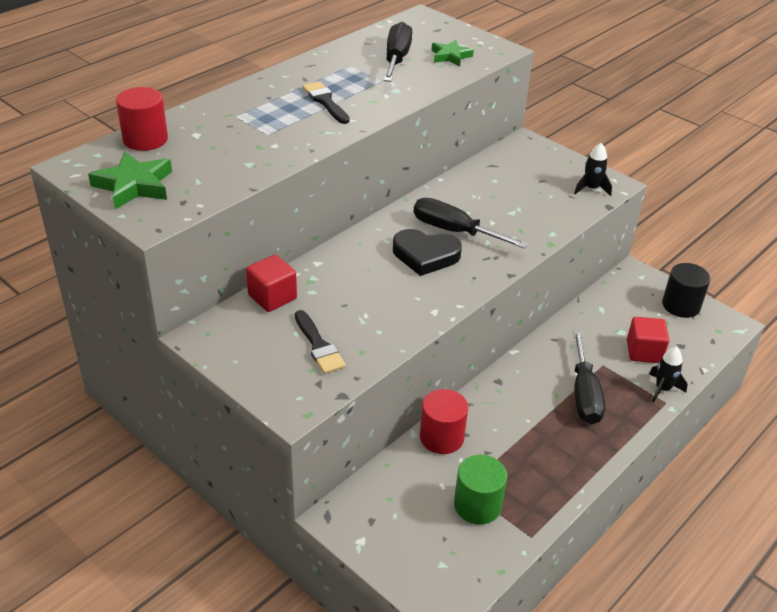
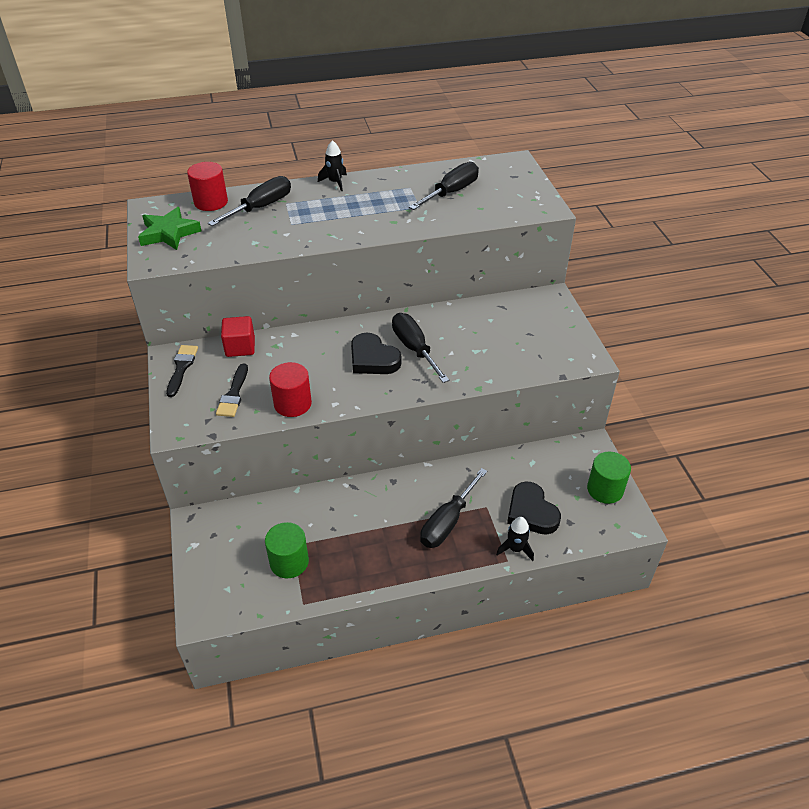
camera: 35 degrees right, 5 degrees up
black brush [302,81,350,124] -> black brush moved to [166,345,198,397]
red cylinder [420,389,468,454] -> red cylinder moved to [269,362,312,417]
green star [431,40,474,66] -> none
black rocket [574,143,612,196] -> black rocket moved to [318,140,347,191]
red cube [627,317,669,363] -> black heart [507,481,561,535]
black cylinder [662,263,711,318] -> green cylinder [587,451,631,504]
none -> black screwdriver [208,176,291,226]

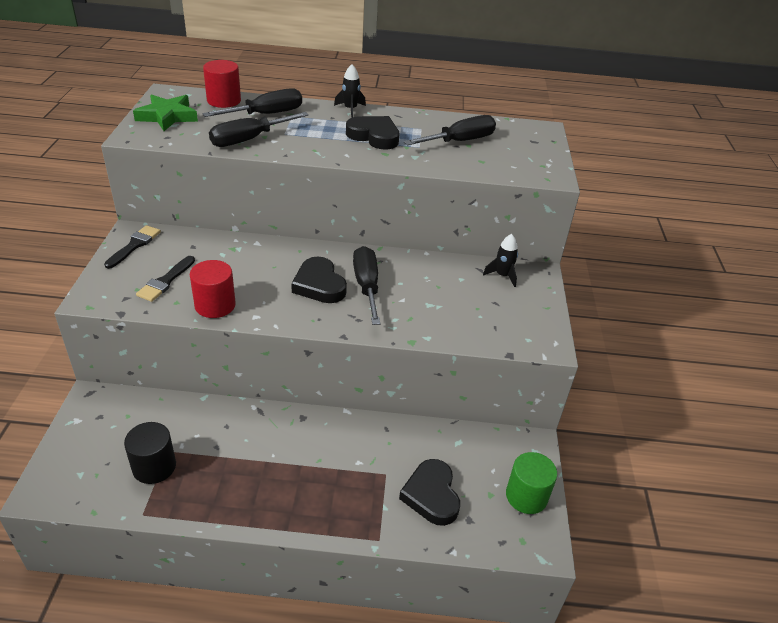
camera: 15 degrees right, 5 degrees down
red cube [221,316,255,357] -> none
green cylinder [265,522,309,578] -> black cylinder [124,422,176,484]
black screwdriver [420,468,487,548] -> black screwdriver moved to [209,112,309,147]
black rocket [496,517,534,561] -> black rocket moved to [483,234,518,287]
none -> black heart [346,116,399,149]

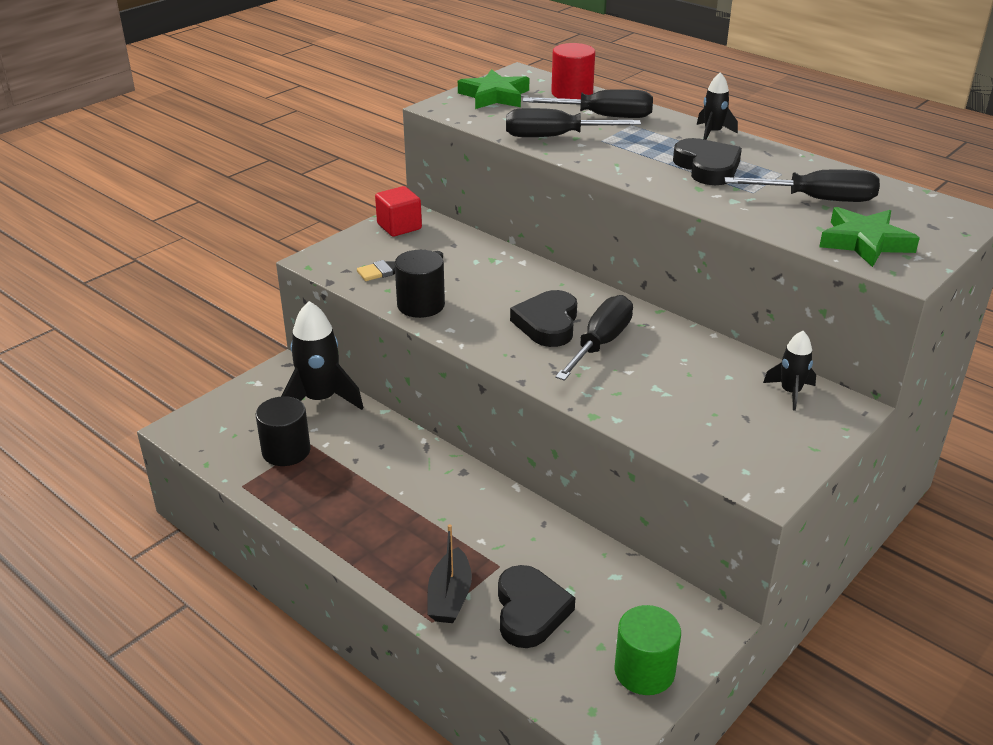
camera: 40 degrees right, 5 degrees down
black brush [104,225,161,269] -> red cube [375,186,422,237]
red cylinder [190,260,236,318] -> black cylinder [394,250,445,318]
black heart [399,459,460,526] -> black heart turned 150 degrees clockwise [498,565,575,648]
none -> black rocket [282,301,364,410]
none -> black boat [427,524,472,623]
none -> green star [819,207,920,267]

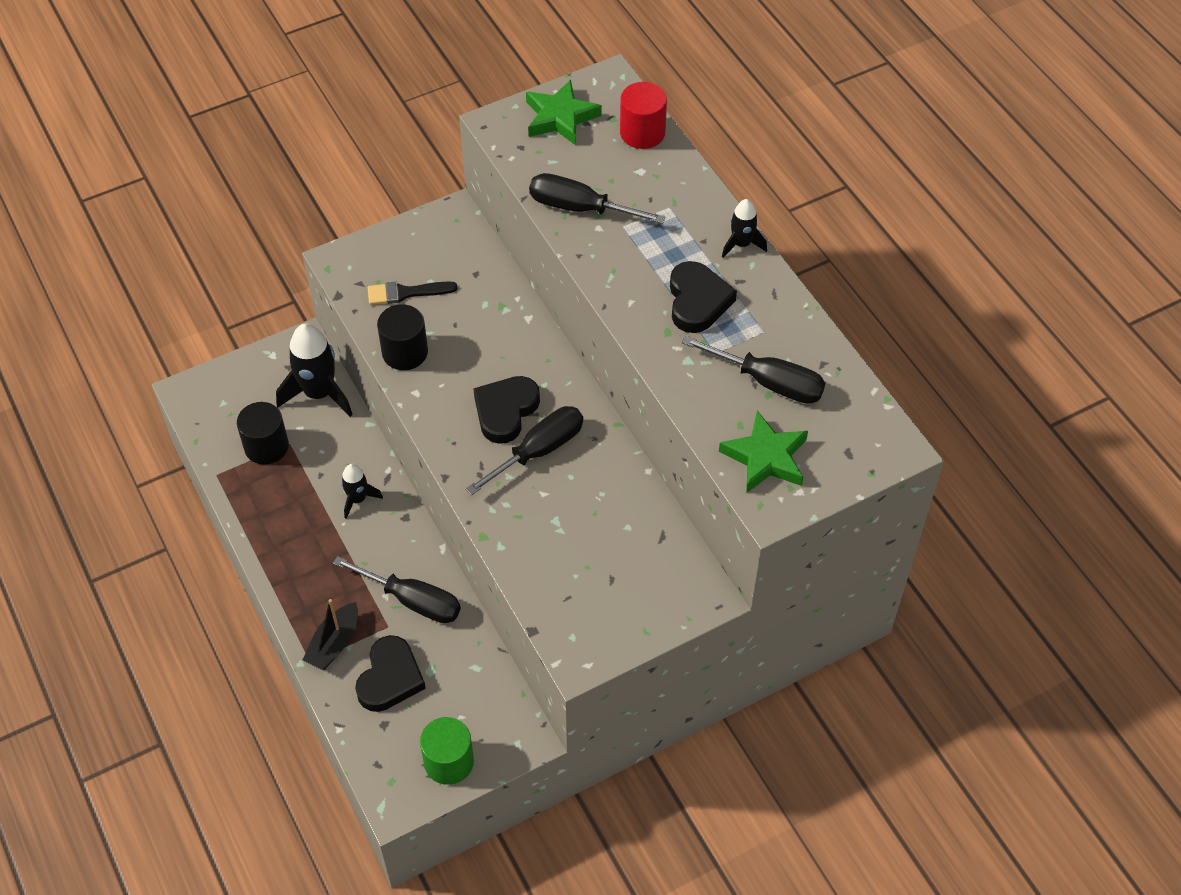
camera: 20 degrees right, 20 degrees up
red cube [375,186,422,237] -> none
black screwdriver [522,89,653,118] -> black screwdriver moved to [333,556,461,623]
black rocket [763,331,816,411] -> black rocket moved to [341,464,383,519]

